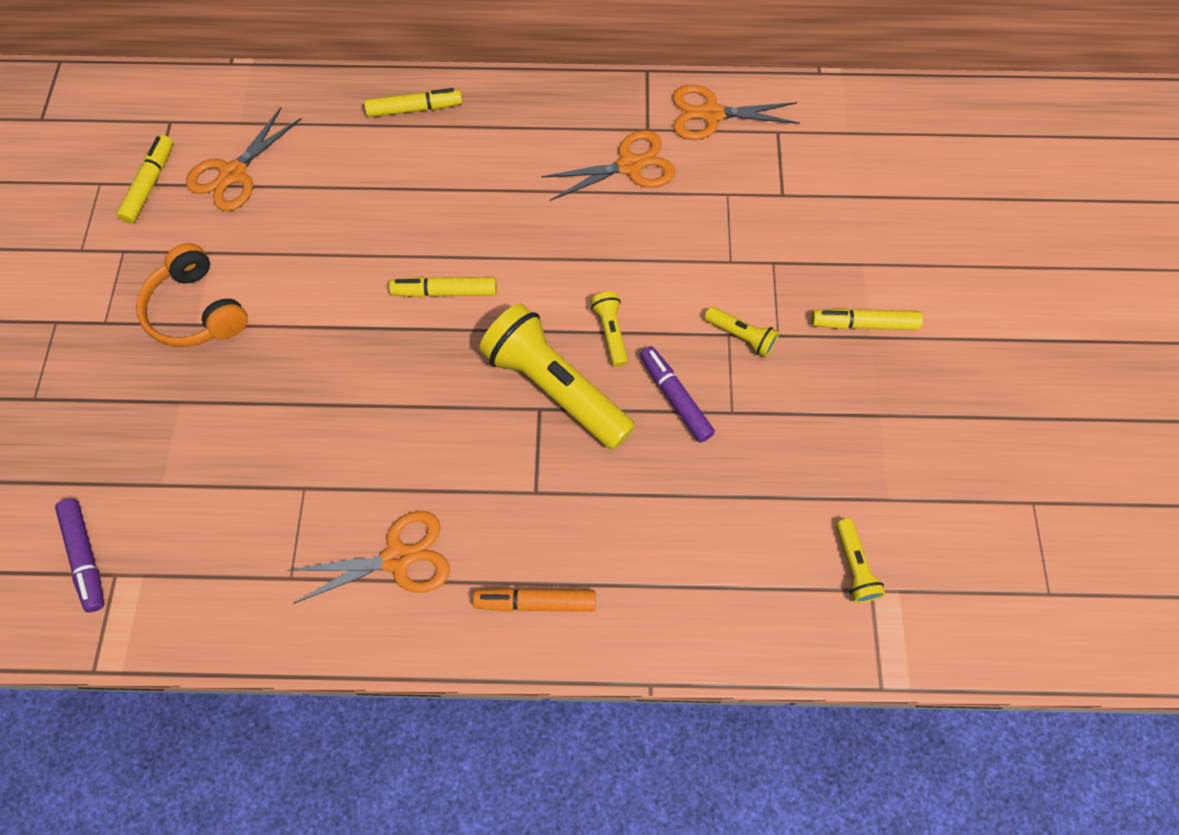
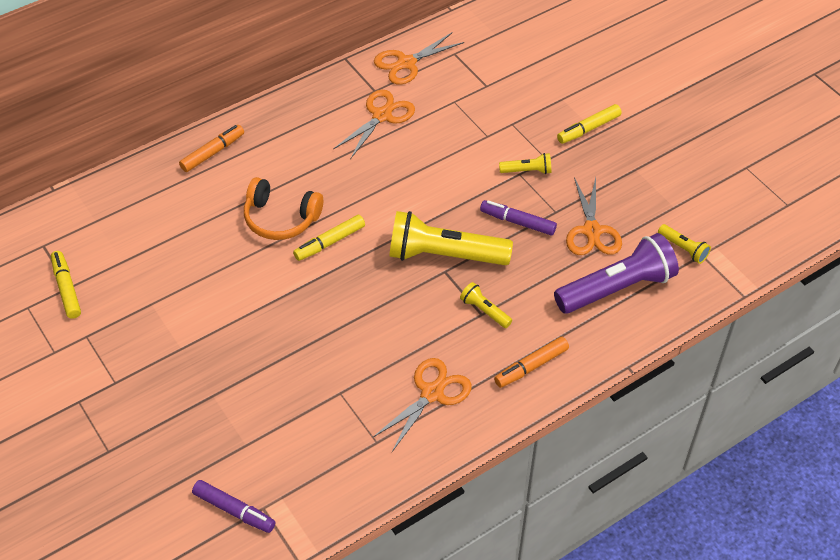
camera: 35 degrees left, 15 degrees down
orange headphones [136,243,248,347] -> orange headphones moved to [244,177,323,240]
orange scissors [186,107,302,211] -> orange scissors moved to [566,177,622,255]
yellow marker [364,88,463,117] -> orange marker [179,125,244,172]
yellow flashlight [591,292,628,367] -> yellow flashlight moved to [460,282,512,328]
none -> purple flashlight [554,233,679,314]

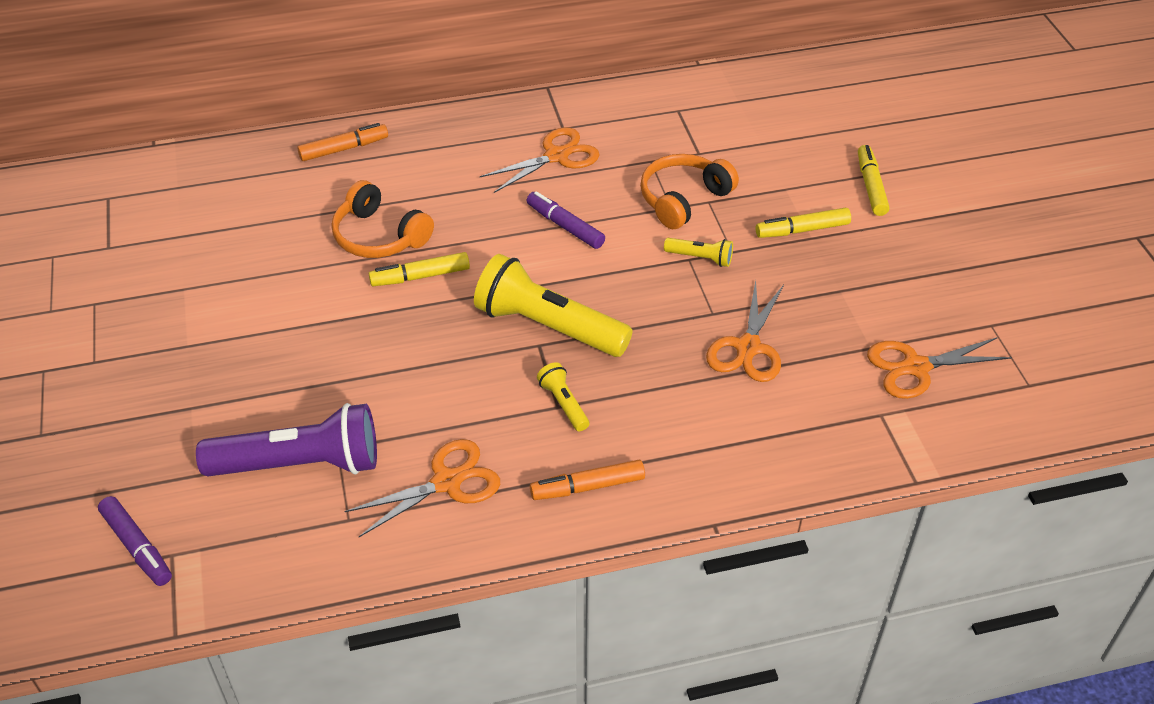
camera: 20 degrees right, 5 degrees down
yellow marker [51,251,81,319] -> yellow marker moved to [858,145,889,216]
orange scissors [374,32,464,85] -> orange scissors moved to [867,337,1012,399]
purple marker [480,200,557,236] -> purple marker moved to [527,191,605,249]
purple flashlight [554,233,679,314] -> purple flashlight moved to [196,403,377,476]
yellow flashlight [658,224,711,264] -> none
none -> orange headphones [640,154,739,229]

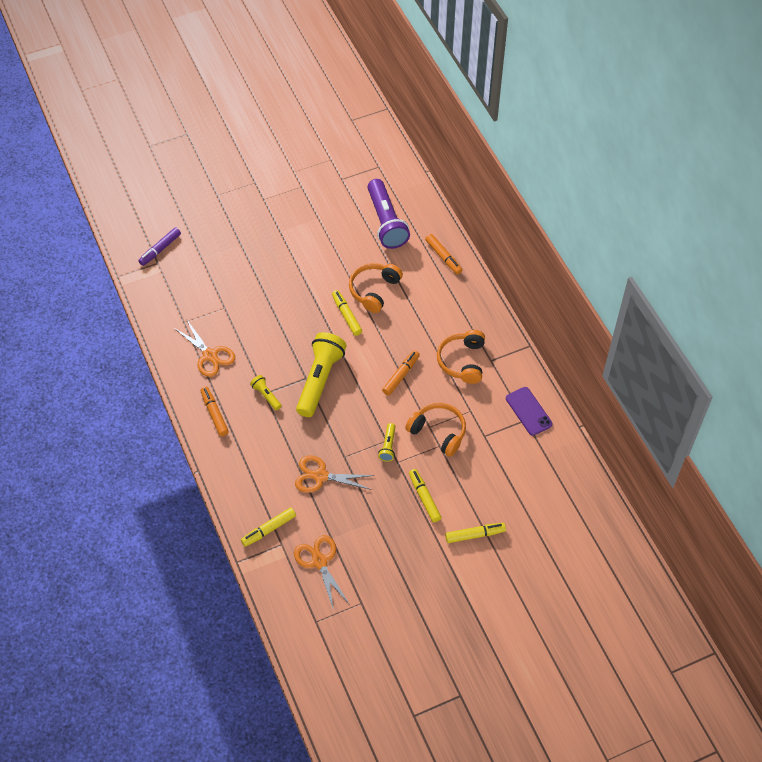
camera: 80 degrees right, 10 degrees up
purple flashlight [196,403,377,476] -> purple flashlight moved to [368,179,410,249]
orange scissors [480,127,599,193] -> orange headphones [437,330,485,384]
purple marker [527,191,605,249] -> orange marker [382,350,420,396]
yellow flashlight [537,362,589,431] -> yellow flashlight turned 90 degrees counterclockwise [250,375,282,410]
none -> yellow marker [241,508,296,547]
none -> purple phone [506,387,552,436]

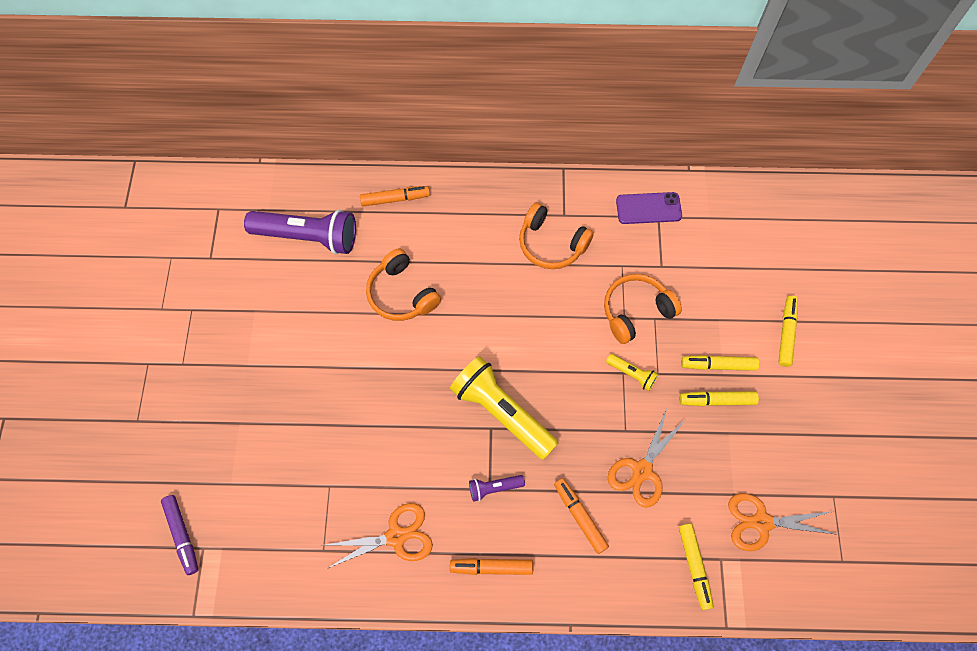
camera: 65 degrees left, 10 degrees up
yellow flashlight [250,375,282,410] -> purple flashlight [469,475,525,502]
yellow marker [332,290,362,336] -> yellow marker moved to [679,391,759,406]
orange marker [382,350,420,396] -> orange marker moved to [554,478,609,554]

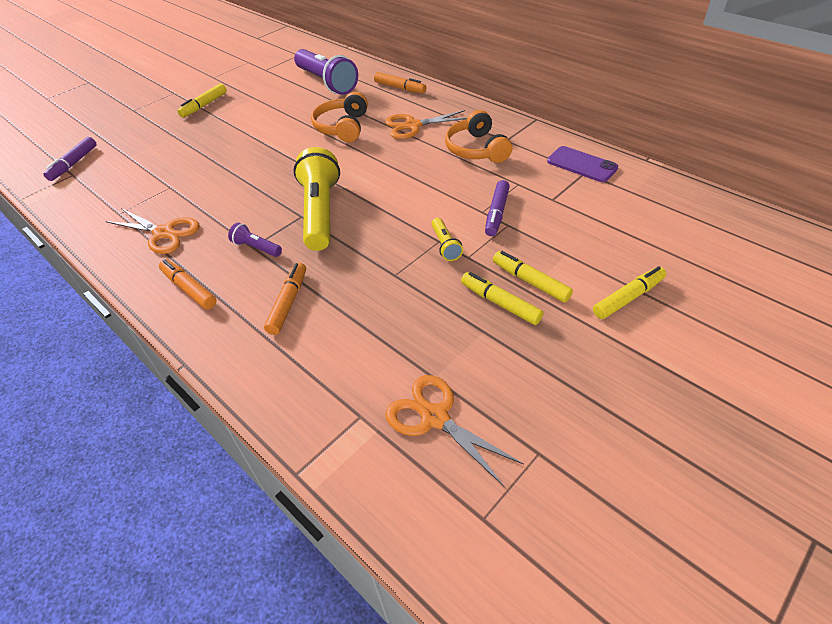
camera: 45 degrees right, 20 degrees down
orange headphones [604,274,682,344] -> purple marker [485,180,510,236]
orange scissors [608,409,686,508] -> orange scissors moved to [385,110,467,139]
yellow marker [679,524,714,610] -> yellow marker moved to [178,84,227,118]

